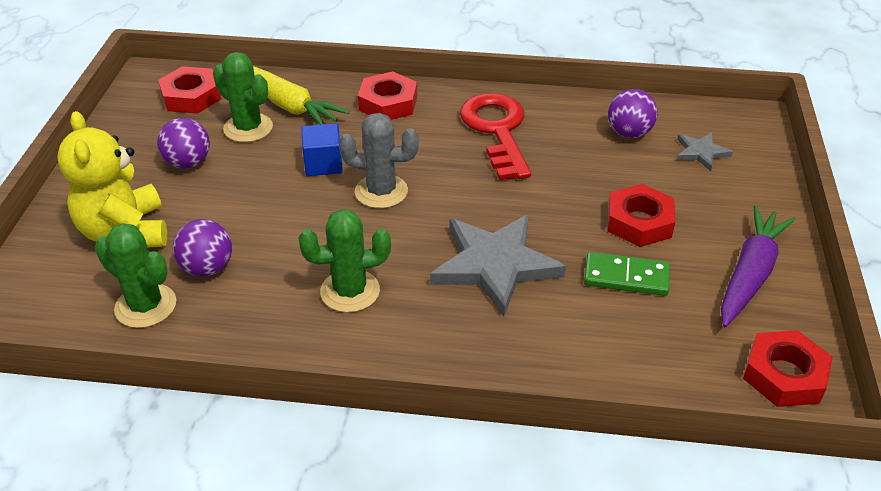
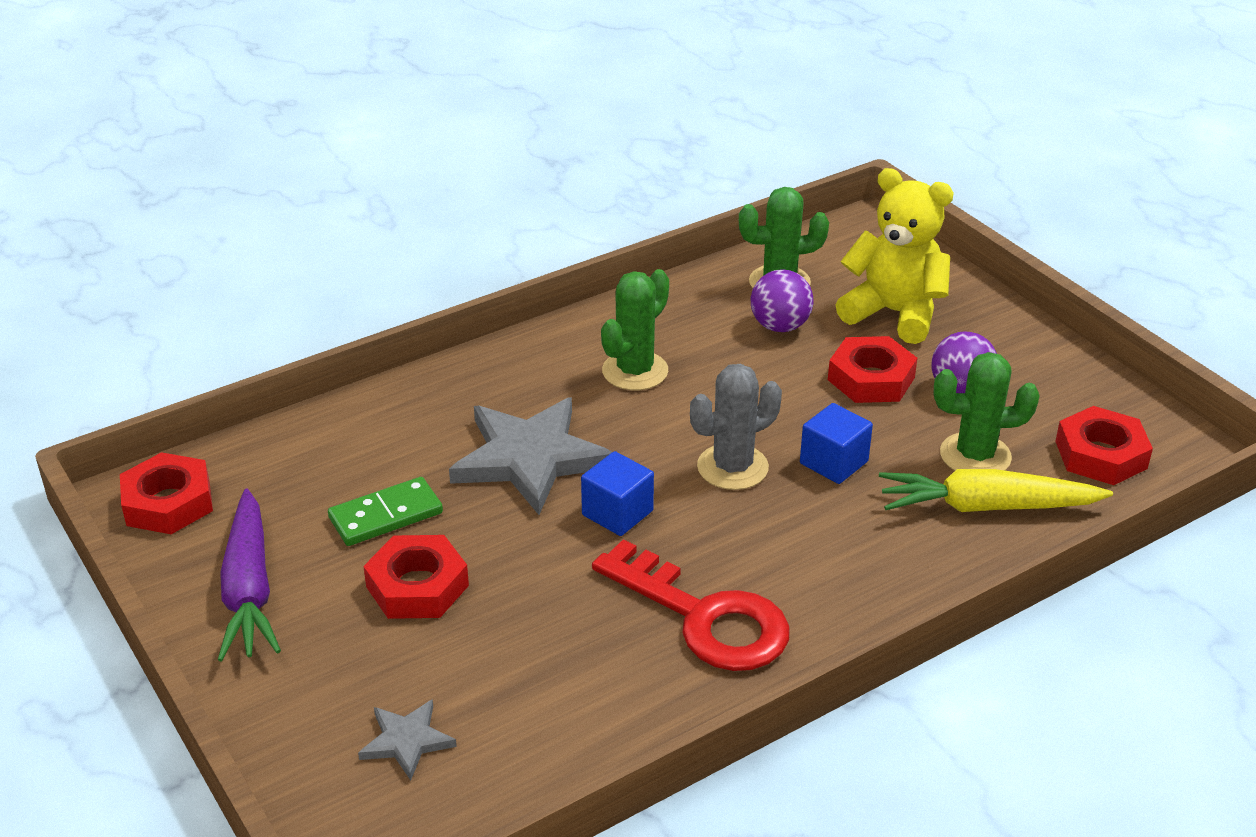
camera: 140 degrees right, 5 degrees down
red nut [358,72,417,120] -> red nut moved to [828,336,917,403]
purple ball [608,89,658,138] -> none
none -> blue cube [581,451,654,536]

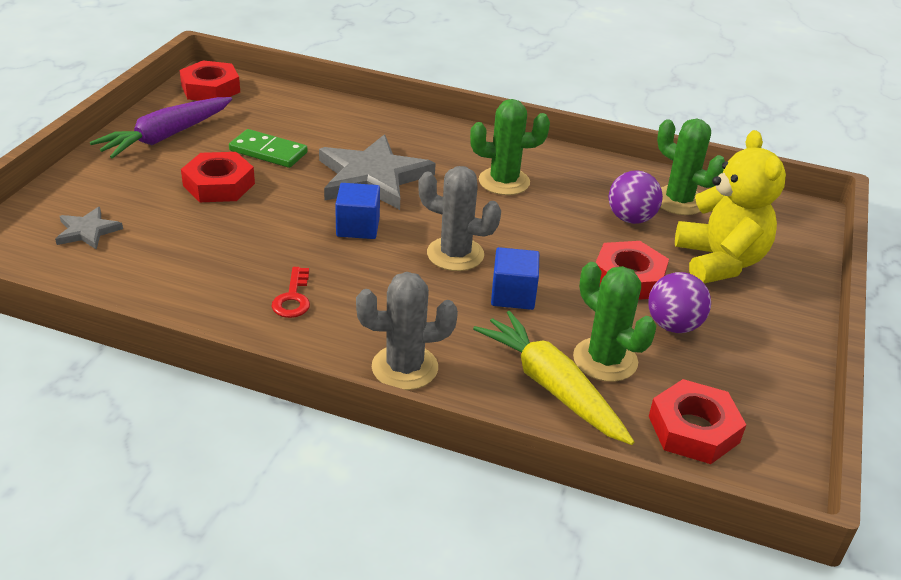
camera: 50 degrees right, 0 degrees up
red key [592,539,790,671] -> red key [271,267,310,318], size x0.46
none -> grey cactus [356,272,458,390]

